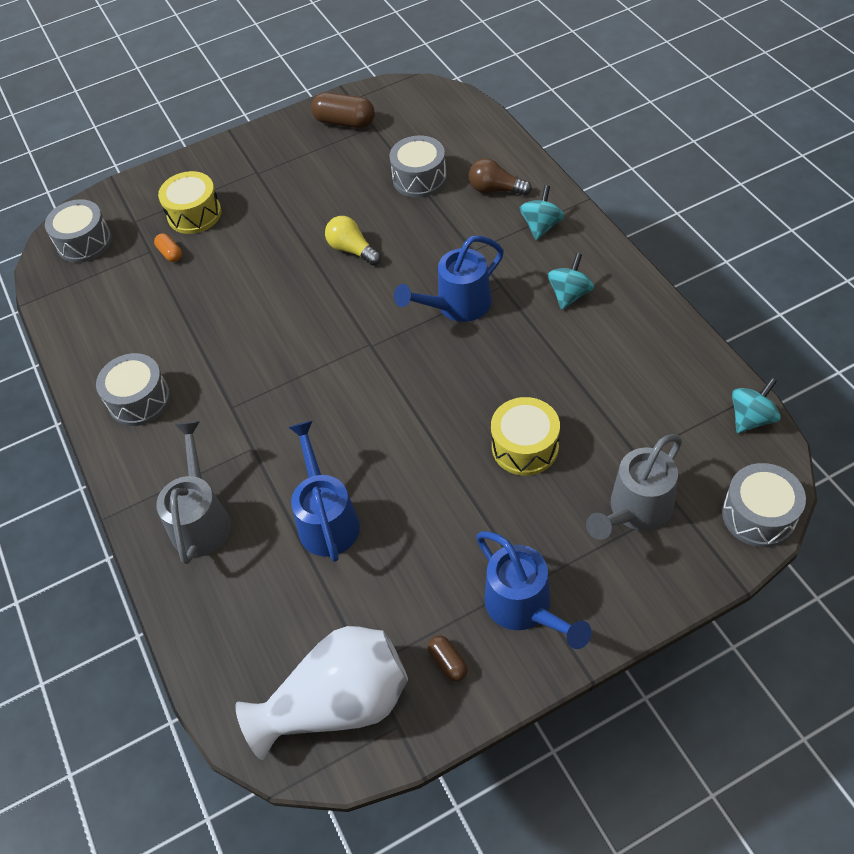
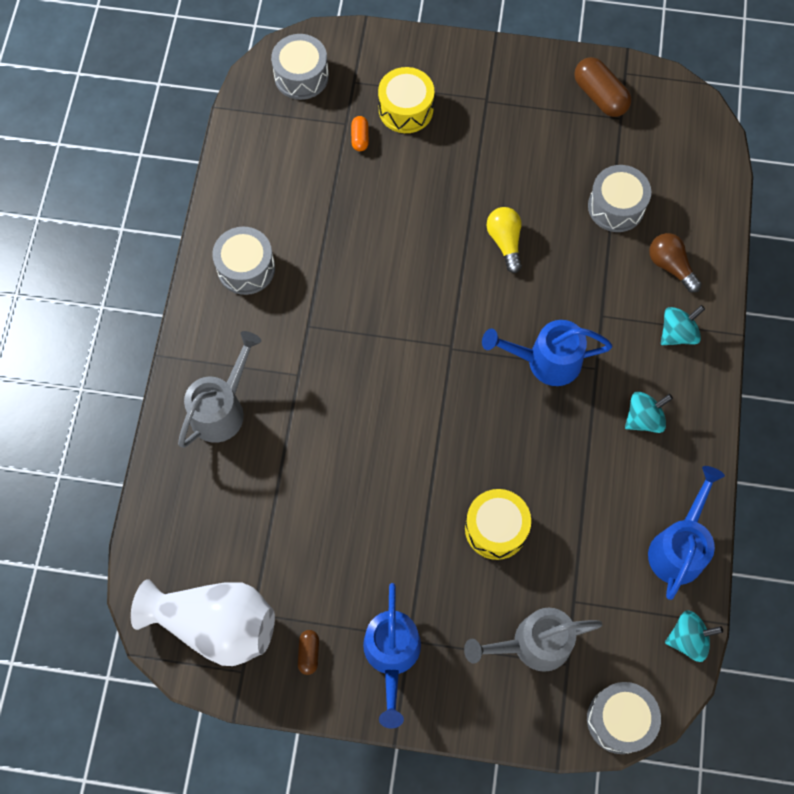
camera: 30 degrees right, 15 degrees up
blue watering can [288,421,360,562] -> blue watering can moved to [648,466,725,600]

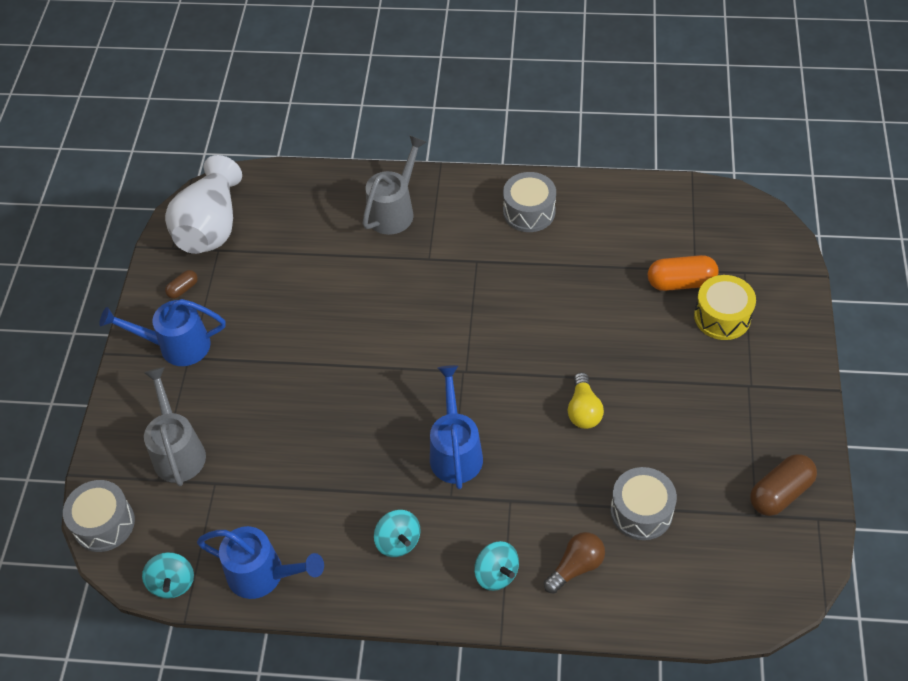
camera: 90 degrees right, 15 degrees down
grey watering can [178,331,261,448] -> grey watering can turned 90 degrees counterclockwise [362,135,426,235]
grey drum [271,34,329,100] -> none
brown capsule [298,630,319,675] -> brown capsule turned 45 degrees counterclockwise [165,270,198,299]
orange capsule [351,116,369,151] -> orange capsule [648,255,719,291], size x1.88
yellow drum [465,489,531,560] -> none
yellow light bulb [487,207,522,273] -> yellow light bulb turned 105 degrees clockwise [568,372,604,429]

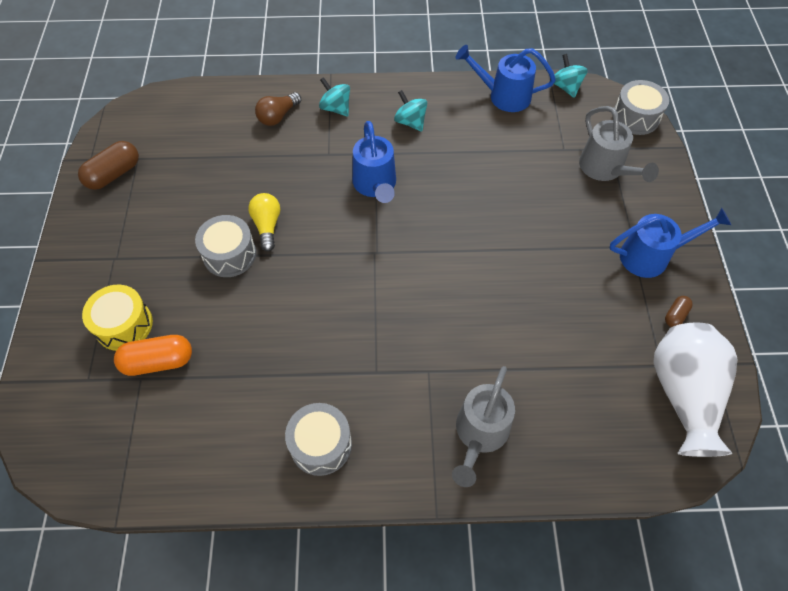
camera: 170 degrees right, 5 degrees up
grey drum [610,467,677,540] -> grey drum moved to [195,215,256,277]

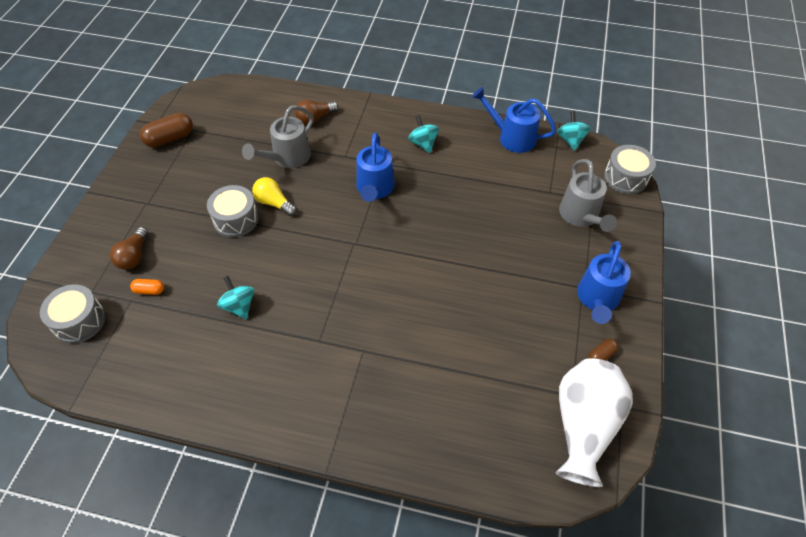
camera: 15 degrees right, 5 degrees down
yellow drum [82,285,153,351] -> brown light bulb [110,227,149,270]
orange capsule [114,335,192,376] -> orange capsule [130,279,164,295], size x0.53
yellow light bulb [248,193,280,251] -> yellow light bulb turned 60 degrees counterclockwise [252,177,297,216]
grey drum [285,403,352,476] -> grey drum moved to [40,284,106,344]
turquoise spinning top [319,77,350,116] -> turquoise spinning top moved to [217,276,254,320]
grey watering can [452,366,515,487] -> grey watering can moved to [242,105,314,168]
blue watering can [610,208,731,278] -> blue watering can turned 105 degrees clockwise [577,241,631,324]

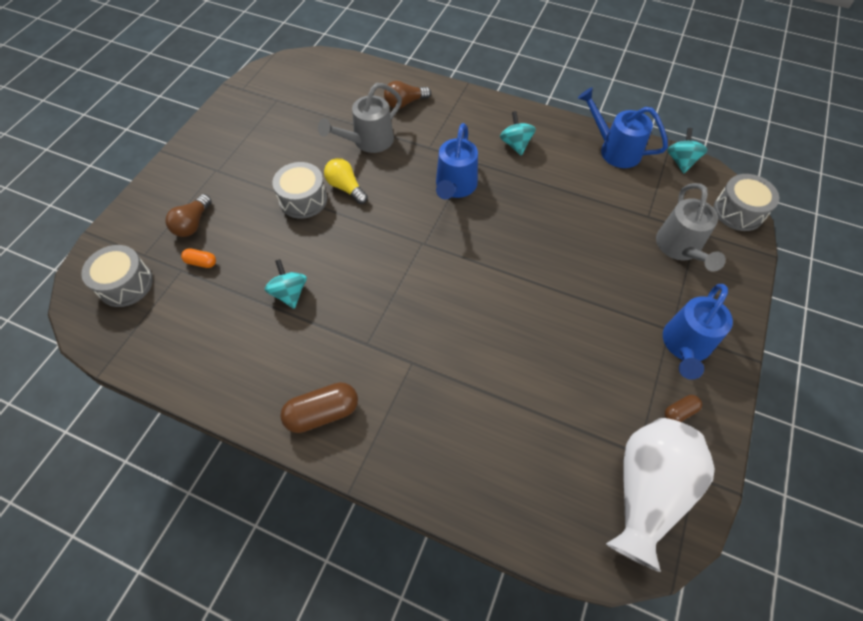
camera: 10 degrees right, 5 degrees up
brown capsule [140,113,193,147] -> brown capsule moved to [280,382,358,433]

